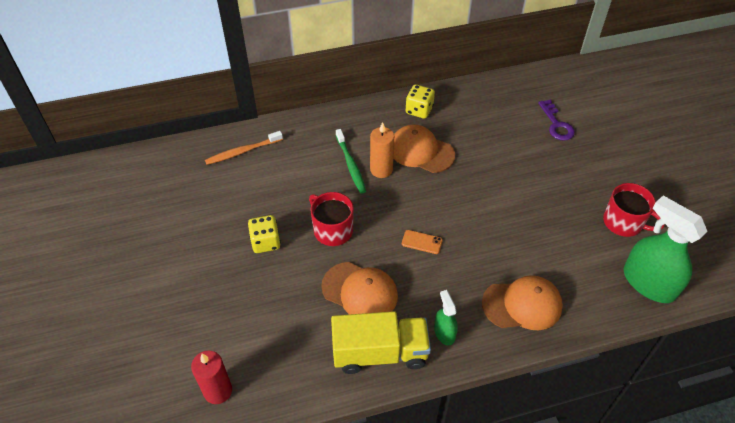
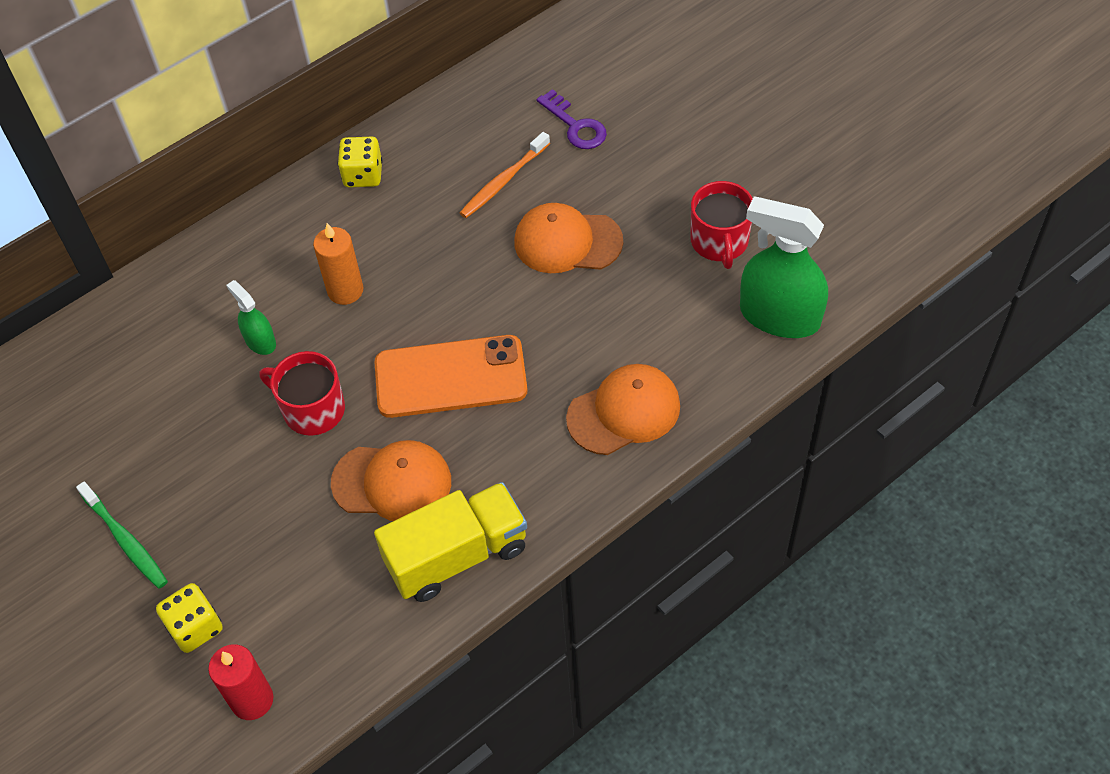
camera: 20 degrees left, 5 degrees up
orange toothbrush [205,131,283,165] -> orange toothbrush moved to [460,132,550,218]
yellow dice [248,215,281,253] -> yellow dice moved to [156,583,223,653]
green toothbrush [336,129,366,193] -> green toothbrush moved to [76,481,168,589]
orange cap [393,124,455,173] -> orange cap moved to [514,203,623,273]
orange phone [402,230,443,254] -> orange phone [375,335,528,418], size x2.50
green spray bottle [434,290,458,345] -> green spray bottle moved to [226,280,276,355]
red mug [603,183,665,237] -> red mug turned 75 degrees clockwise [691,181,753,269]

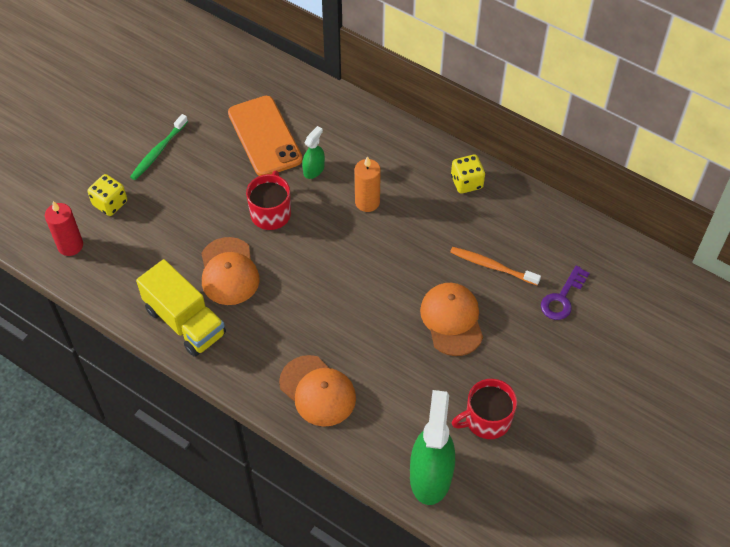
camera: 70 degrees right, 0 degrees up
orange phone [375,335,528,418] -> orange phone moved to [228,96,303,176]

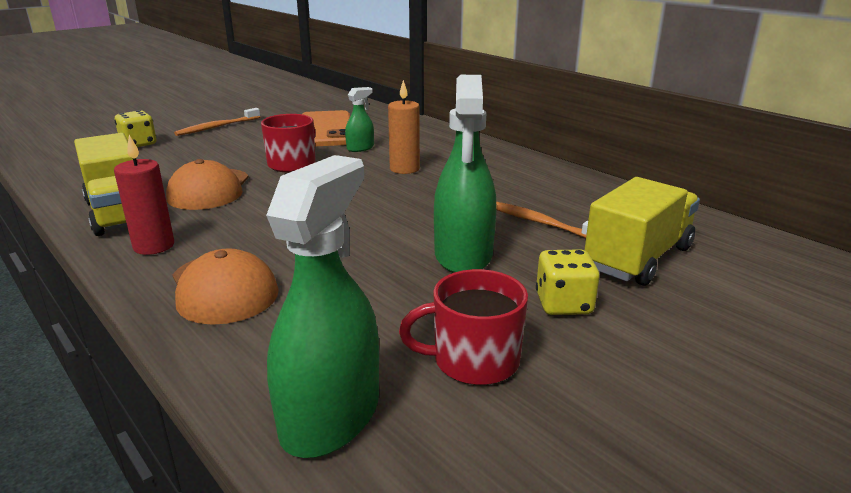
camera: 15 degrees right, 30 degrees down
red candle [45,201,83,256] -> red candle moved to [114,135,174,255]
green toothbrush [130,114,188,180] -> orange toothbrush [174,108,260,136]
orange cap [420,283,483,356] -> green spray bottle [434,75,497,273]
yellow dice [451,155,485,194] -> yellow dice moved to [536,249,600,315]
purple key [541,265,590,320] -> yellow truck [585,177,700,286]

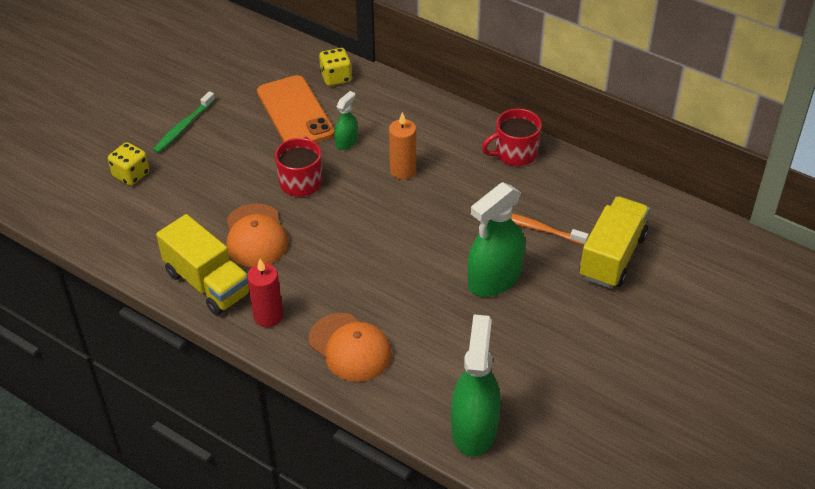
camera: 15 degrees left, 20 degrees up
orange toothbrush [174,108,260,136] -> green toothbrush [153,91,215,153]
red mug [399,269,528,385] -> red mug moved to [482,109,542,166]
green spray bottle [434,75,497,273] -> green spray bottle turned 60 degrees clockwise [468,182,525,297]
yellow dice [536,249,600,315] -> yellow dice moved to [319,48,352,86]

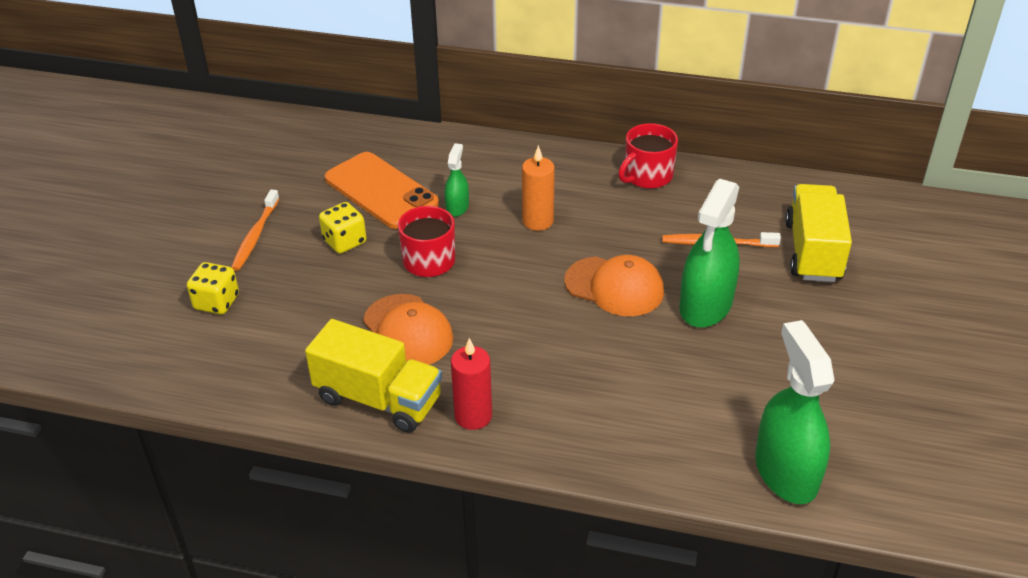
camera: 20 degrees left, 5 degrees down
green toothbrush [153,91,215,153] -> orange toothbrush [231,189,280,271]
orange cap [308,313,392,382] -> orange cap moved to [565,255,664,316]
yellow dice [319,48,352,86] -> yellow dice moved to [319,202,367,254]

